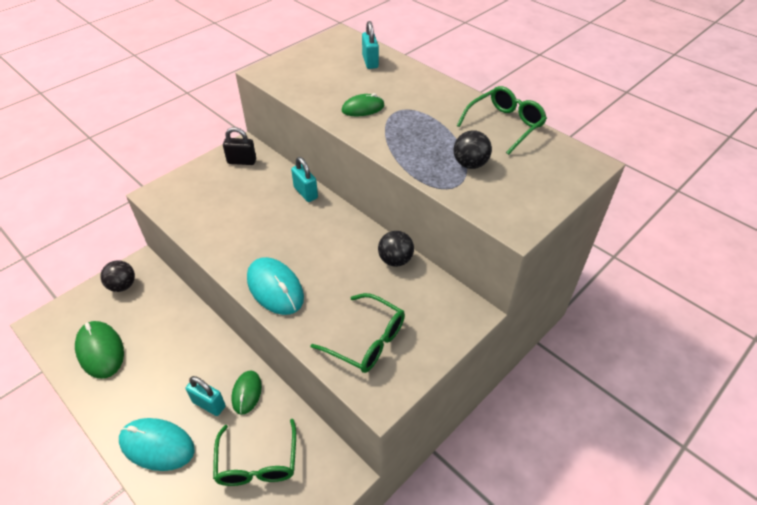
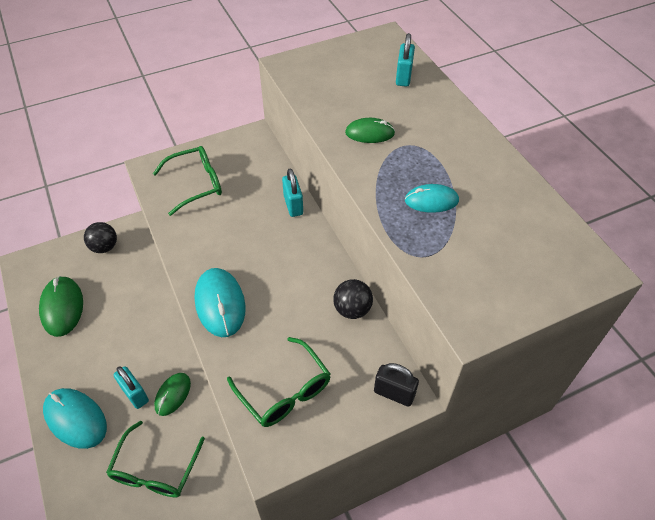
camera: 20 degrees right, 5 degrees up
black padlock [223,127,256,165] -> black padlock moved to [374,363,419,407]
black ball [453,130,492,169] -> none
green glasses [457,86,547,155] -> green glasses moved to [153,146,222,216]
none -> turquoise mouse [405,184,459,213]

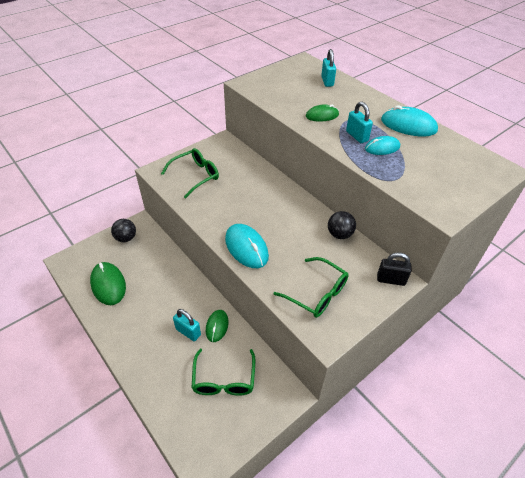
camera: 15 degrees left, 5 degrees down
turquoise mouse [43,388,107,449] -> turquoise mouse moved to [381,105,438,137]
turquoise padlock [282,169,303,217] -> turquoise padlock moved to [346,102,373,143]

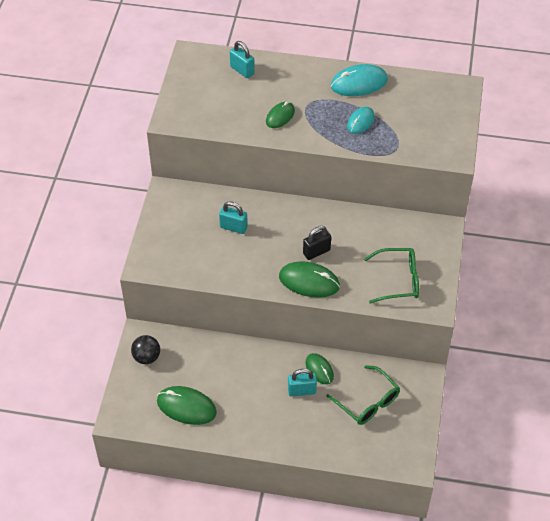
camera: 40 degrees left, 5 degrees up
green glasses [161,148,219,199] -> none
turquoise mouse [225,224,269,268] -> green mouse [279,261,340,298]
black ball [328,211,356,239] -> none
turquoise padlock [346,102,373,143] -> turquoise padlock moved to [219,201,248,234]
black padlock [377,253,412,286] -> black padlock moved to [303,226,331,260]

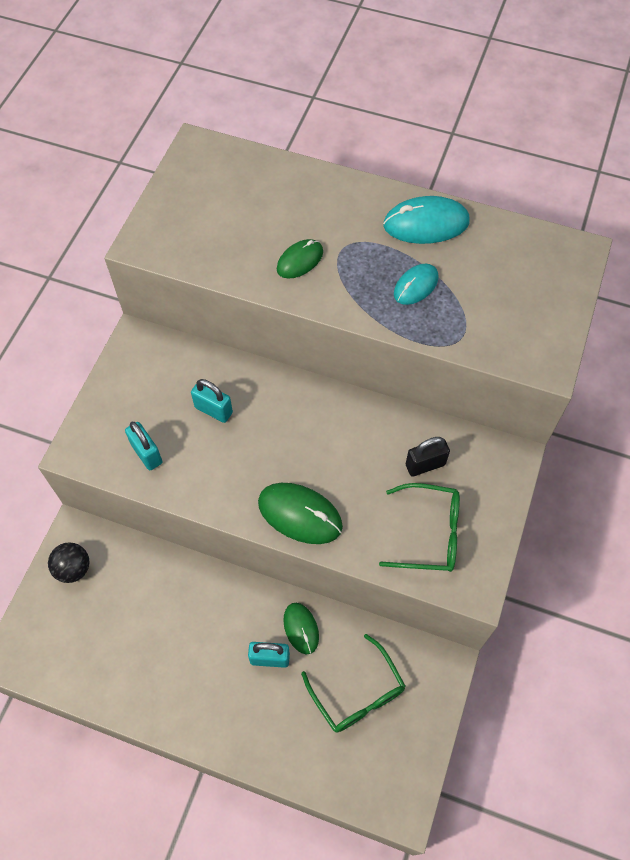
camera: 10 degrees right, 10 degrees up
green mouse [157,386,217,425] -> none
turquoise padlock [230,41,255,78] -> turquoise padlock moved to [125,422,162,470]
black padlock [303,226,331,260] -> black padlock moved to [406,437,450,477]

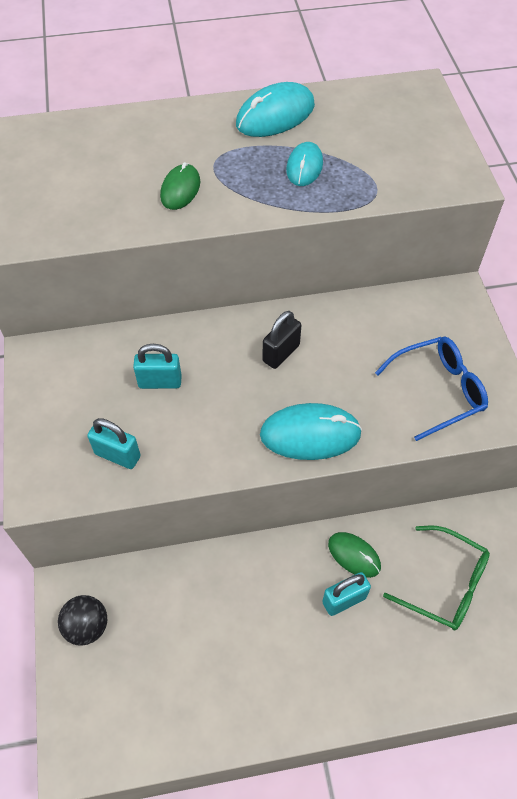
camera: 30 degrees left, 5 degrees down
green mouse [258,483,343,544] -> turquoise mouse [260,403,362,460]
green glasses [379,483,460,572] -> blue glasses [375,337,488,441]
black padlock [406,437,450,477] -> black padlock moved to [263,311,301,369]

